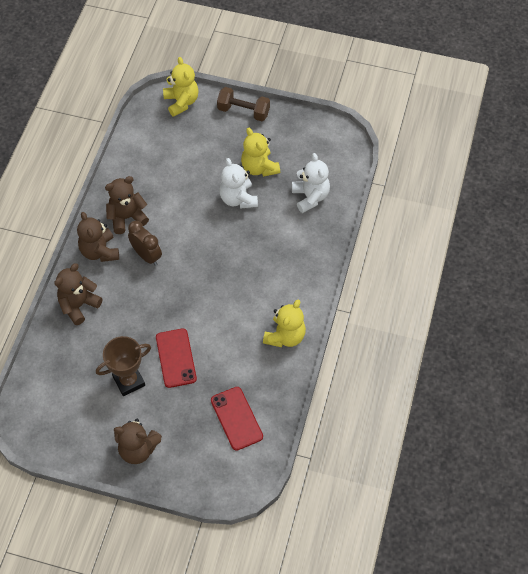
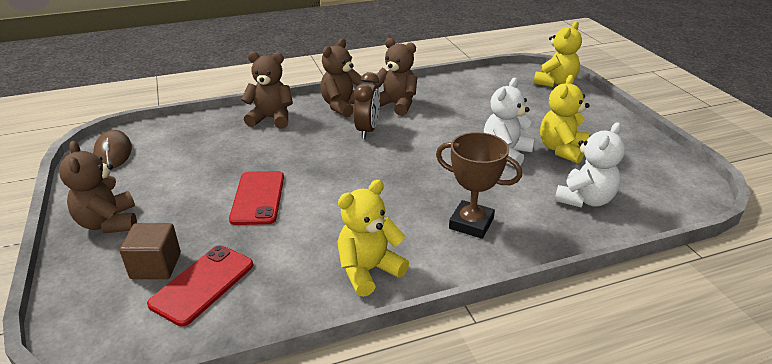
camera: 55 degrees right, 25 degrees down
brown trophy [96,336,151,396] -> brown trophy moved to [436,132,522,239]
red phone [156,328,197,388] -> red phone turned 45 degrees counterclockwise [229,171,284,225]
brown dumbbell [217,87,270,121] -> none
yellow teddy bear [263,299,306,347] -> yellow teddy bear turned 150 degrees clockwise [337,180,409,297]
none -> brown mouse [93,130,132,168]
none -> brown cube [120,223,181,279]

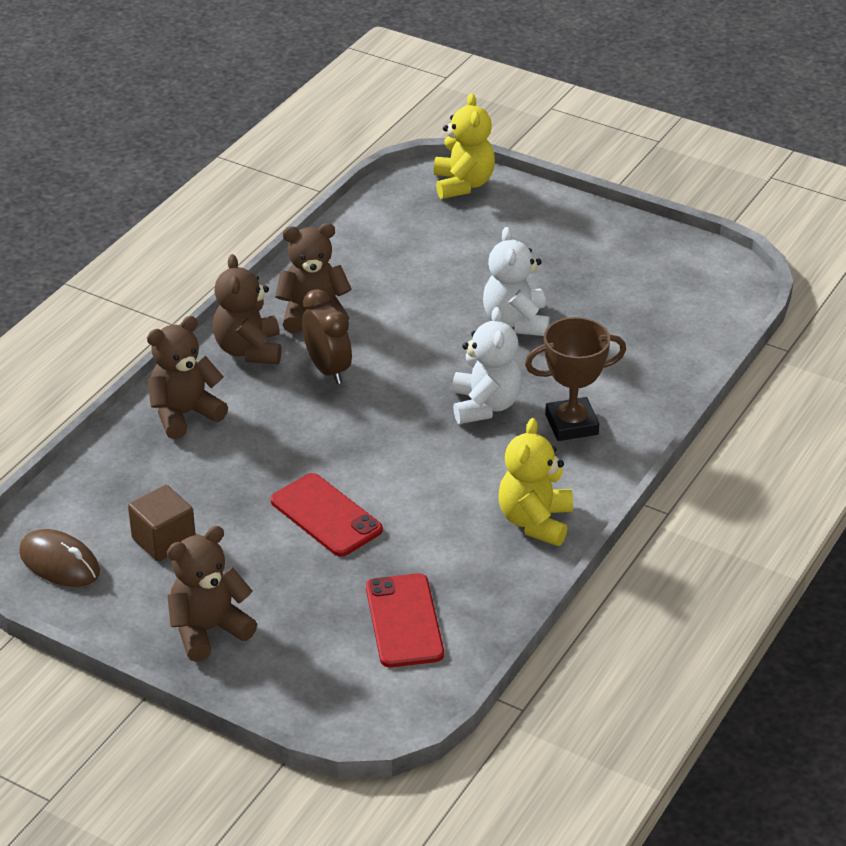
camera: 40 degrees left, 5 degrees up
brown teddy bear [59,141,137,233] -> brown teddy bear turned 120 degrees clockwise [167,526,257,662]
brown cube [120,223,181,279] -> brown cube moved to [128,485,196,562]
yellow teddy bear [540,75,590,164] -> none
white teddy bear [555,122,625,208] -> white teddy bear moved to [452,307,522,424]

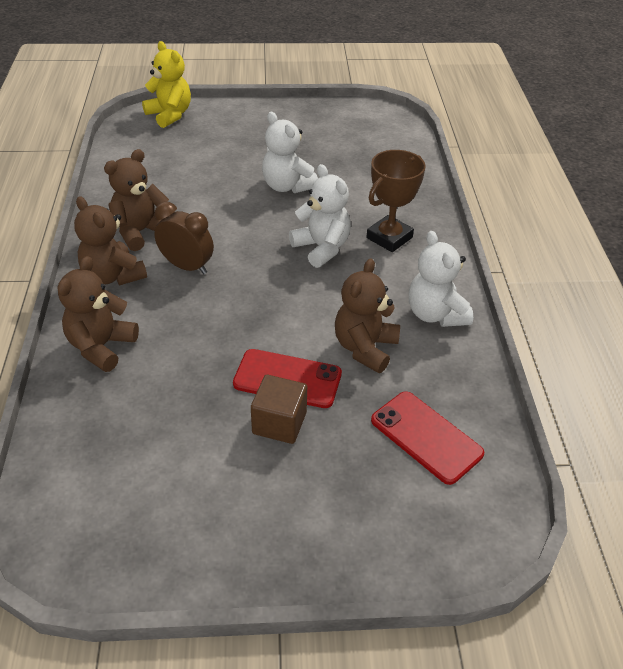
camera: 35 degrees left, 5 degrees up
brown mouse [19,529,100,587] -> none
brown cube [128,485,196,562] -> brown cube moved to [251,375,307,444]
brown teddy bear [167,526,257,662] -> brown teddy bear moved to [335,258,400,373]
yellow teddy bear [498,418,573,546] -> white teddy bear [409,231,473,327]

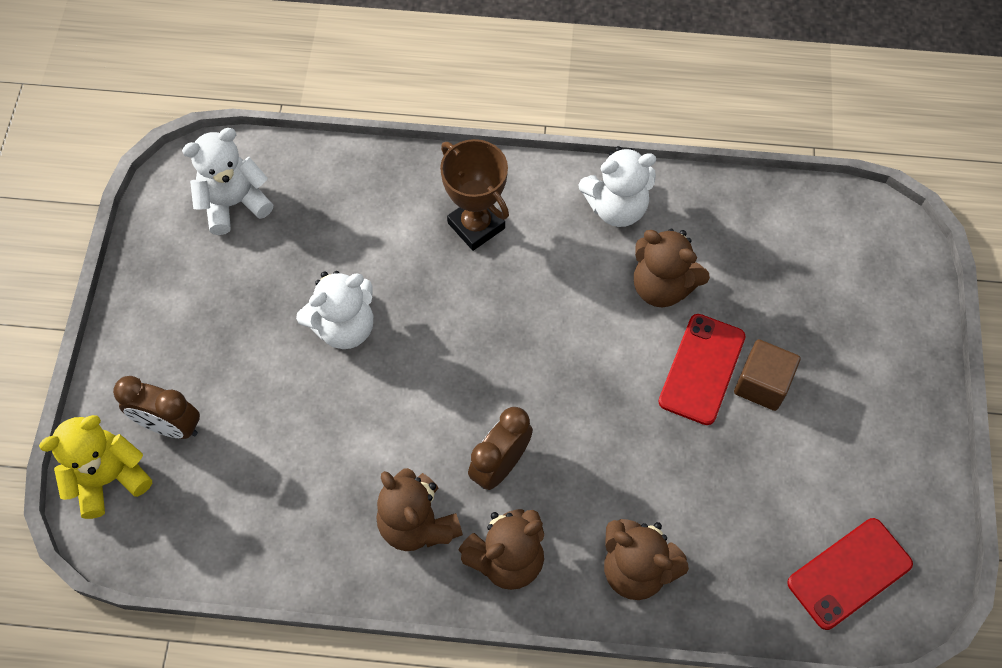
camera: 80 degrees left, 20 degrees up
white teddy bear [289,164,351,268] -> white teddy bear moved to [182,128,273,235]
red phone [371,391,484,485] -> red phone moved to [787,518,913,630]
none -> brown clock [113,376,200,439]

